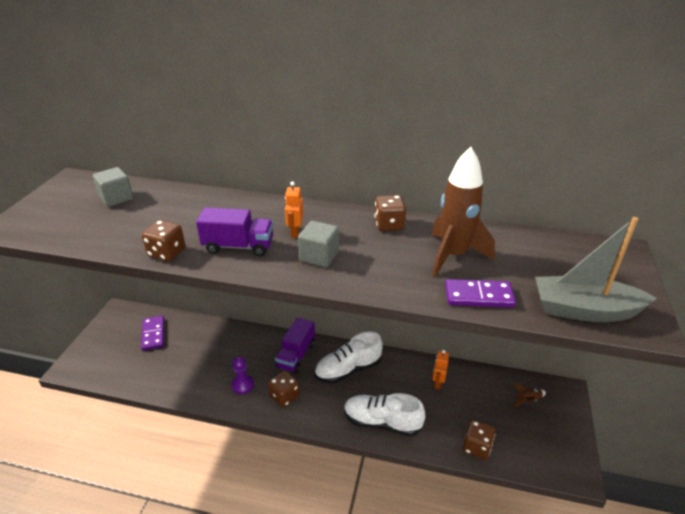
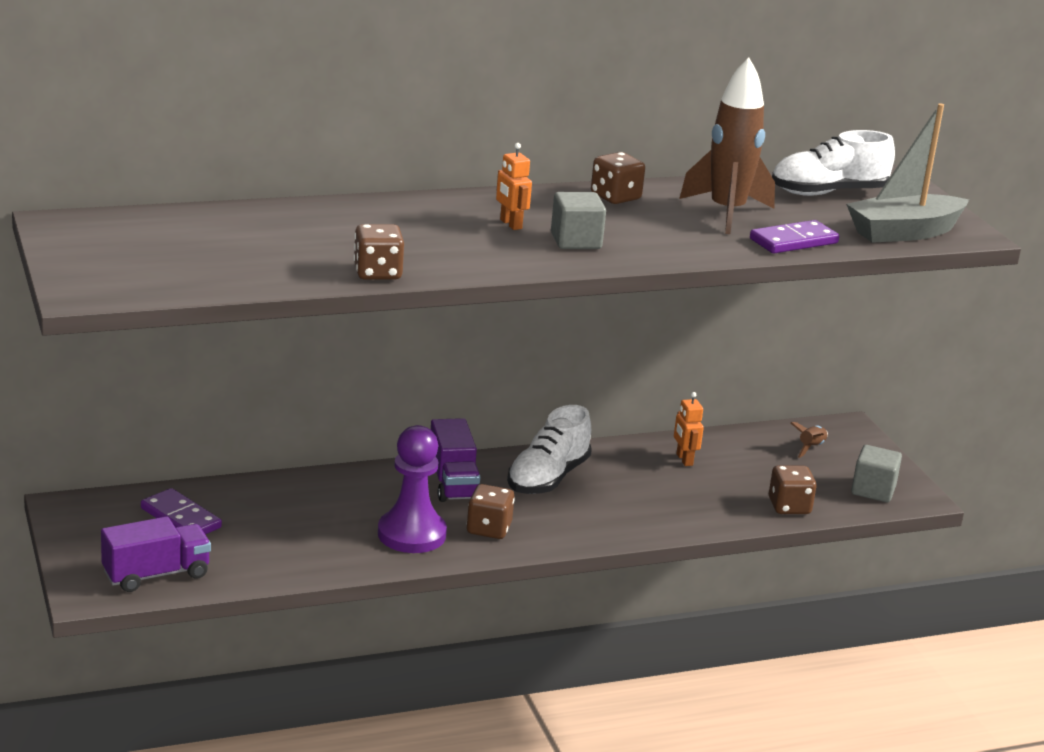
camera: 35 degrees left, 10 degrees down
grey cube [93,167,134,207] -> grey cube moved to [851,445,902,502]
purple truck [196,207,273,256] -> purple truck moved to [101,516,211,592]
purple pawn [231,356,254,394] -> purple pawn [378,425,447,553], size x1.77
white shoe [344,393,426,436] -> white shoe moved to [772,130,895,196]

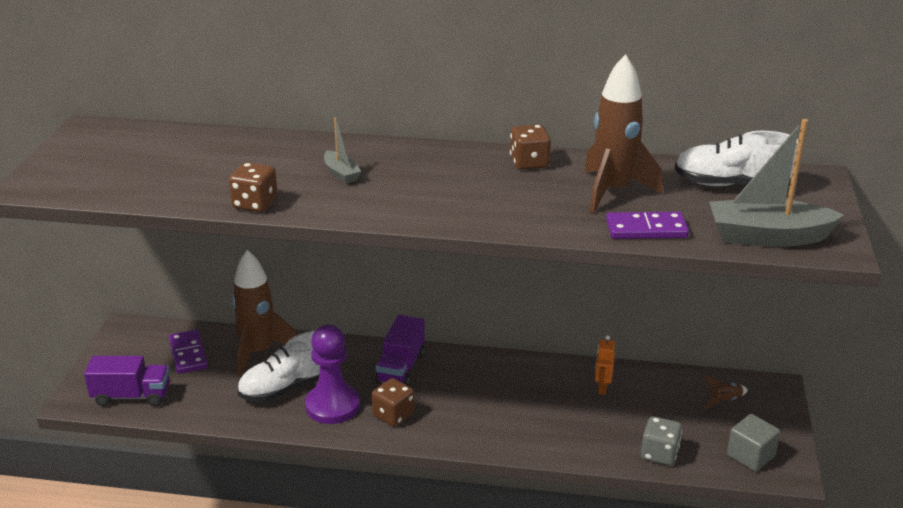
camera: 30 degrees right, 5 degrees up
orange robot [496,143,532,230] -> none
white shoe [507,405,592,494] -> white shoe moved to [237,331,320,402]
grey cube [551,192,606,249] -> none
brown dice [769,465,817,514] -> grey dice [641,416,682,466]
none -> brown rocket [232,250,296,377]
none -> grey boat [324,118,361,184]

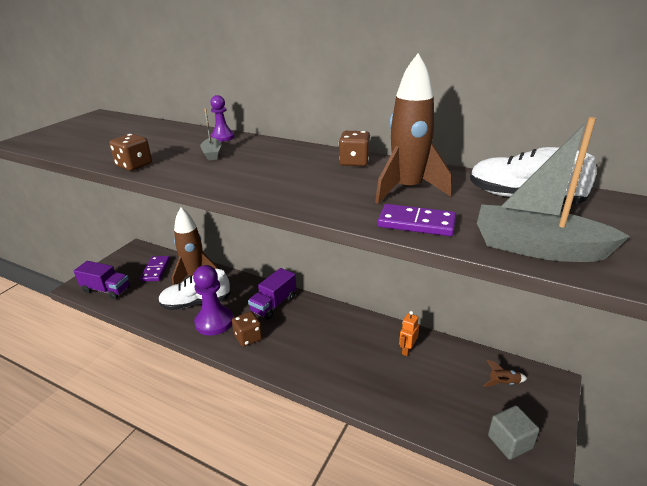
camera: 20 degrees right, 0 degrees up
grey dice [641,416,682,466] -> none
none -> purple pawn [210,95,235,142]

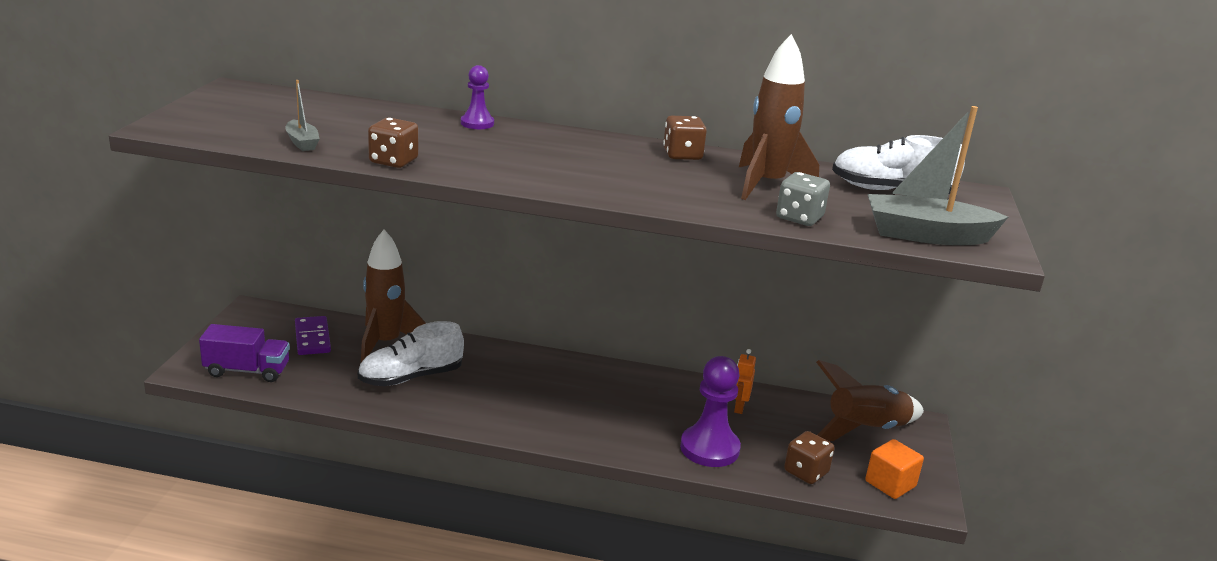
camera: 20 degrees left, 5 degrees down
purple pawn [193,265,233,335] -> purple pawn moved to [680,356,741,467]
grey boat [200,109,222,160] -> grey boat moved to [285,80,320,151]
brown dice [232,311,263,347] -> brown dice moved to [784,431,835,484]
purple truck [248,268,296,320] -> none
purple domino [378,204,456,236] -> grey dice [776,172,830,226]
brown rocket [483,360,527,387] -> brown rocket [816,360,924,441], size x2.37
grey cube [488,405,540,460] -> orange cube [865,439,924,499]

